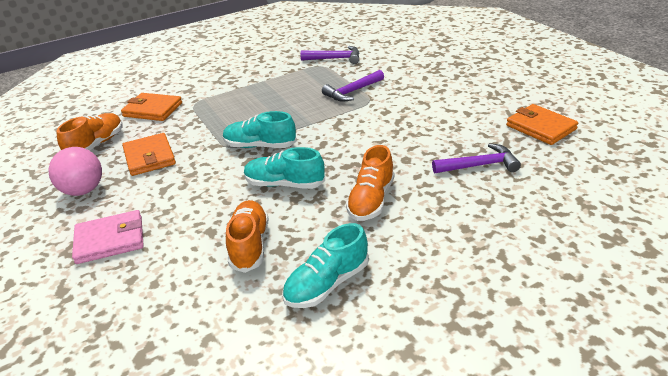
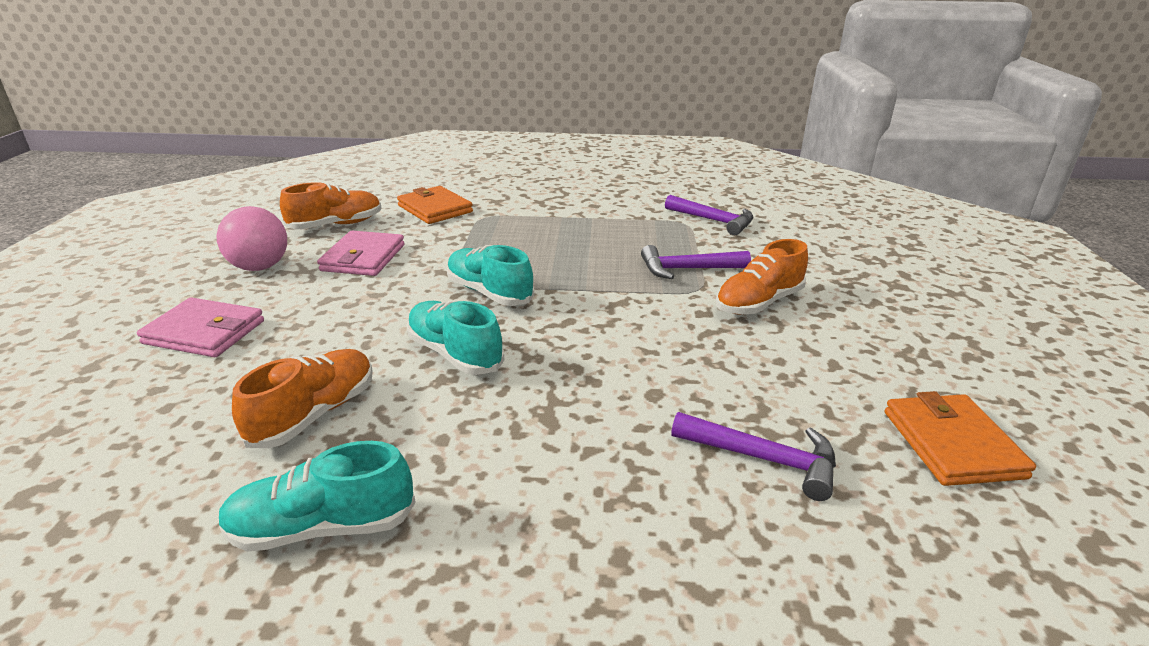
camera: 30 degrees right, 5 degrees down
orange wallet [122,133,176,176] -> pink wallet [317,231,405,276]
orange shoe [346,145,395,221] -> orange shoe moved to [716,239,808,315]

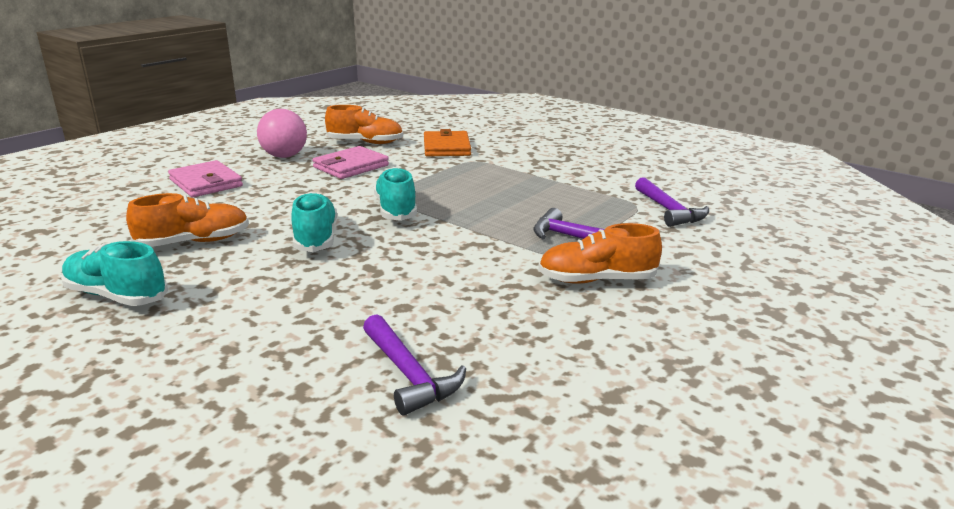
camera: 35 degrees right, 5 degrees down
orange wallet [885,391,1036,486] -> none

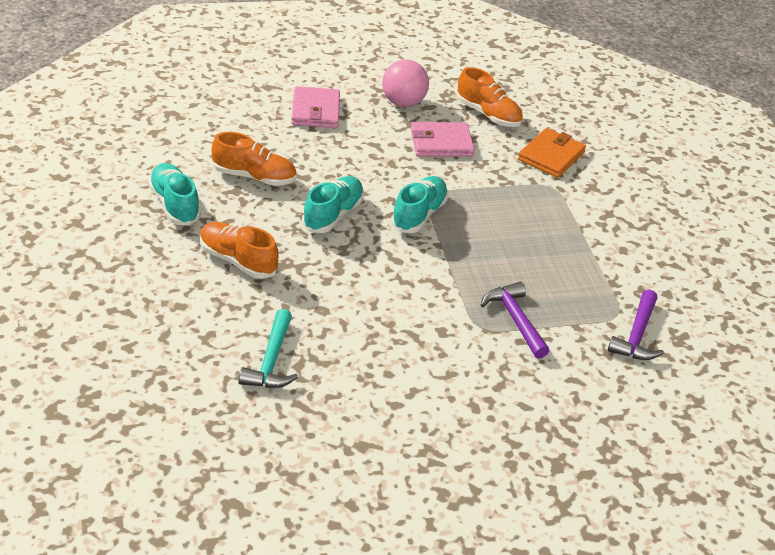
camera: 35 degrees right, 15 degrees up
purple hammer [363,314,466,415] -> turquoise hammer [239,309,298,388]
orange shoe [538,223,662,284] -> orange shoe moved to [200,222,278,279]

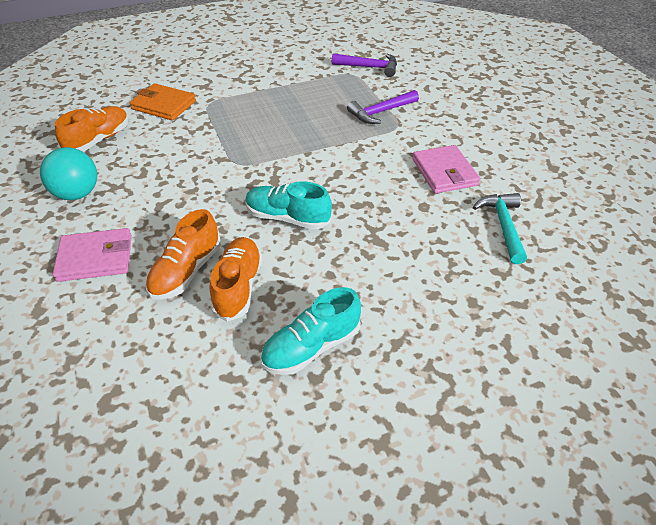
camera: 95 degrees left, 5 degrees up
orange shoe [200,222,278,279] -> orange shoe moved to [146,209,221,300]
turquoise hammer [239,309,298,388] -> turquoise hammer turned 90 degrees counterclockwise [473,193,527,264]
pink ball [382,59,429,107] -> turquoise ball [40,147,97,200]
turquoise shoe [391,176,448,233] -> none
pink wallet [411,122,475,157] -> pink wallet moved to [412,145,480,193]

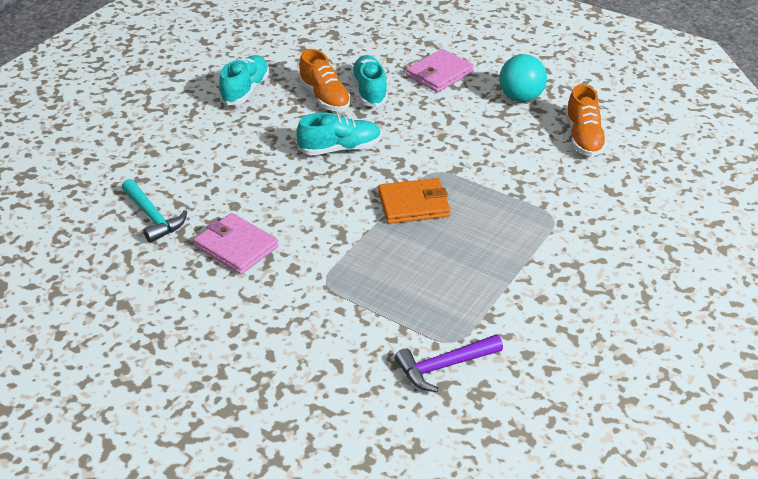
camera: 145 degrees right, 5 degrees down
orange wallet [130,83,196,121] -> orange wallet moved to [378,178,450,224]
orange shoe [146,209,221,300] -> turquoise shoe [351,55,388,107]
purple hammer [347,90,419,124] -> none

